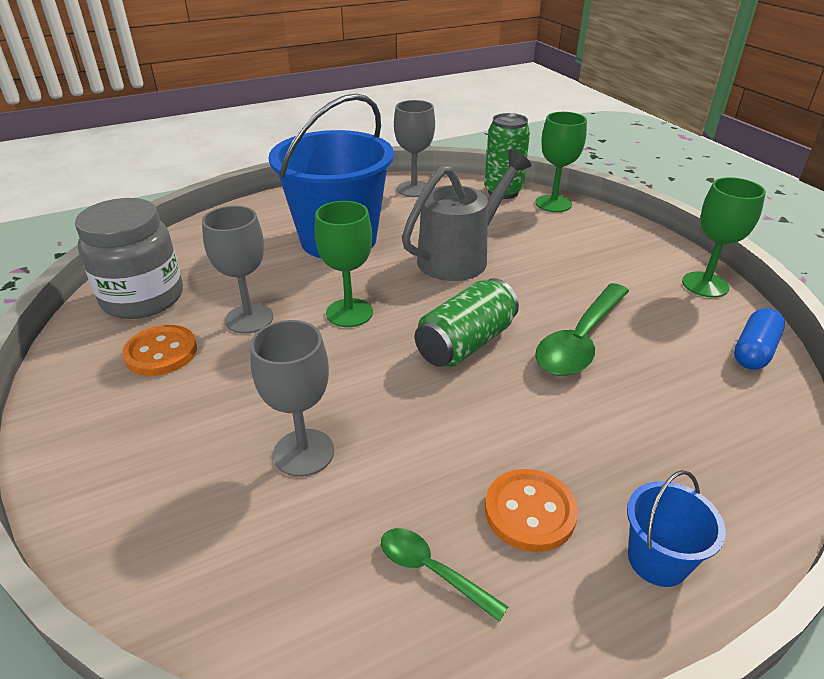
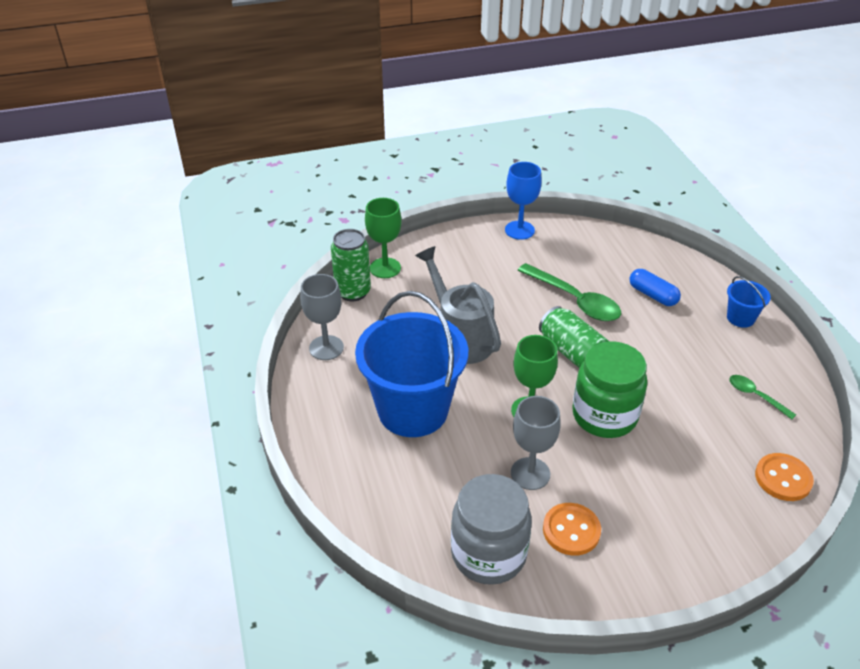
camera: 80 degrees left, 5 degrees up
grey goblet [250,320,334,477] -> none
green spoon [381,528,508,622] -> green spoon turned 90 degrees clockwise [729,375,796,419]
orange button [485,469,578,552] -> orange button moved to [755,453,814,501]
green goblet [682,177,766,298] -> blue goblet [505,162,542,240]
blue capsule [734,308,785,370] -> blue capsule moved to [629,269,681,306]
none -> green jar [572,341,648,438]

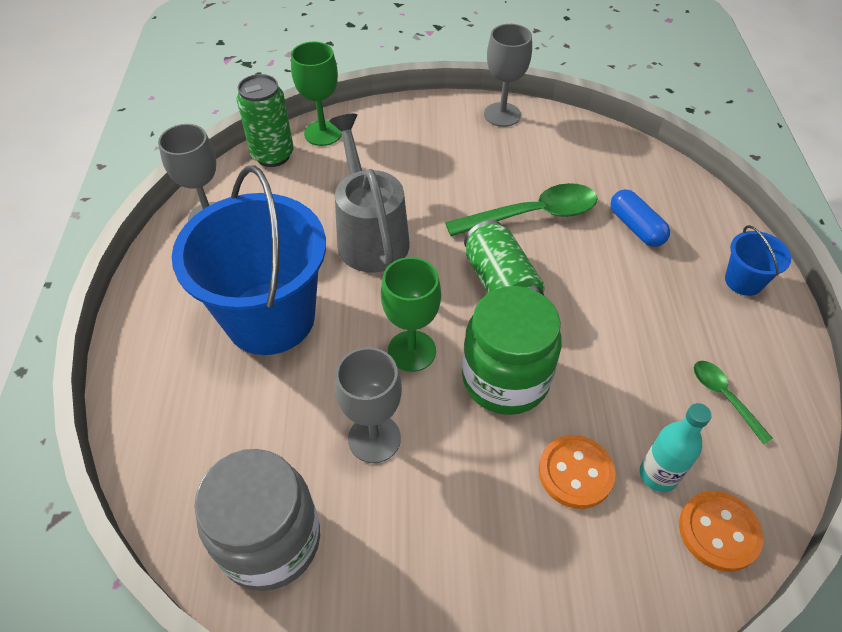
camera: 15 degrees right, 10 degrees up
blue goblet [505,162,542,240] -> grey goblet [484,24,532,127]
green spoon [517,263,621,321] -> green spoon turned 75 degrees counterclockwise [445,183,598,236]
orange button [543,503,601,556] -> orange button moved to [539,435,615,509]
none -> turquoise bottle [640,403,712,492]

